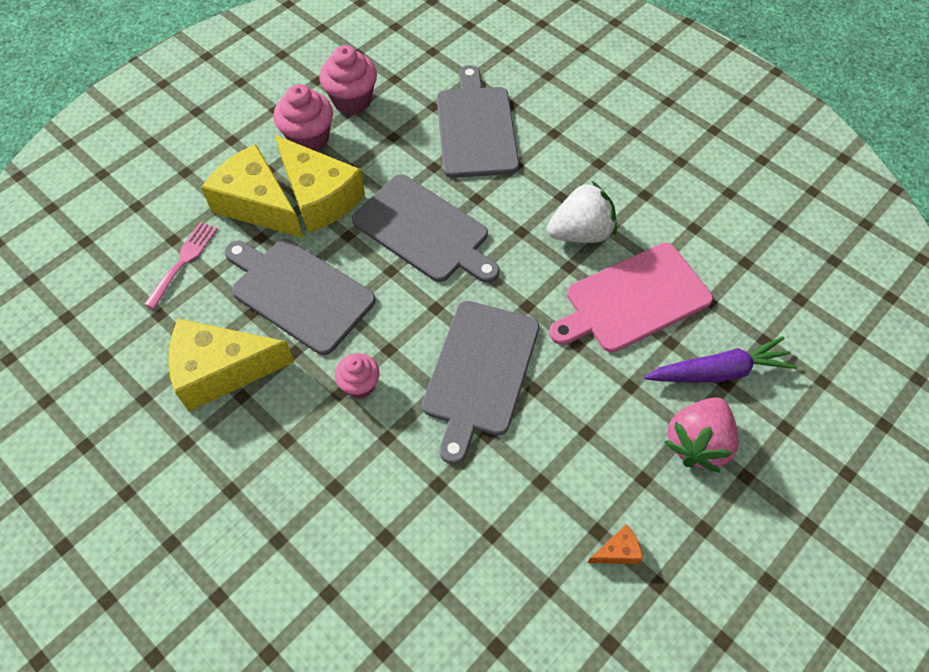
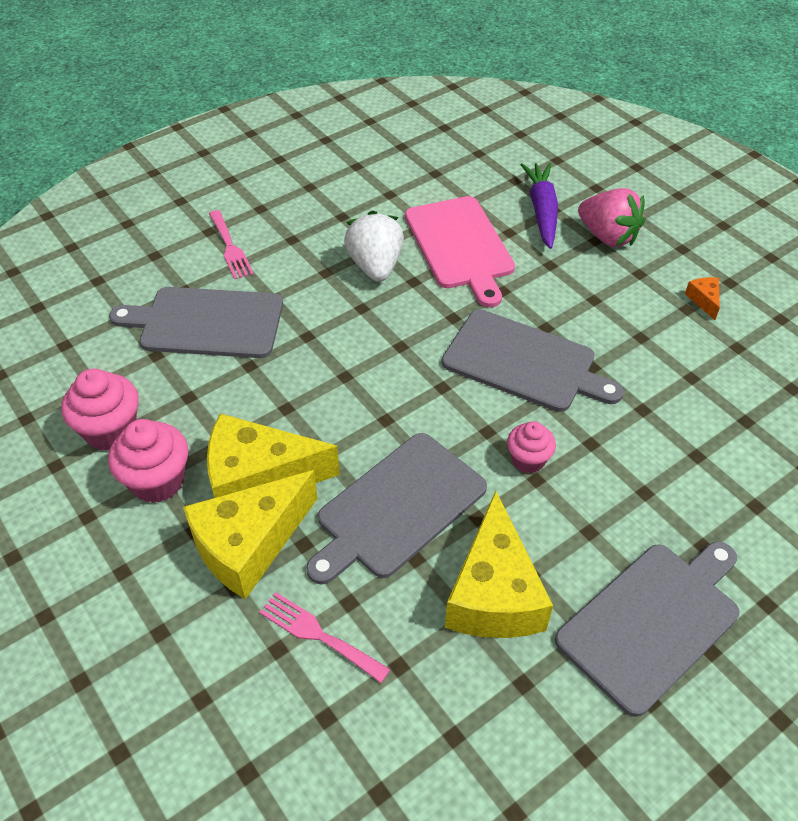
camera: 80 degrees left, 10 degrees down
yellow cheese [275,135,365,233] -> yellow cheese turned 150 degrees counterclockwise [207,413,340,498]
grey cutting board [352,174,500,283] -> grey cutting board moved to [555,541,740,717]
none -> pink fork [209,210,254,279]

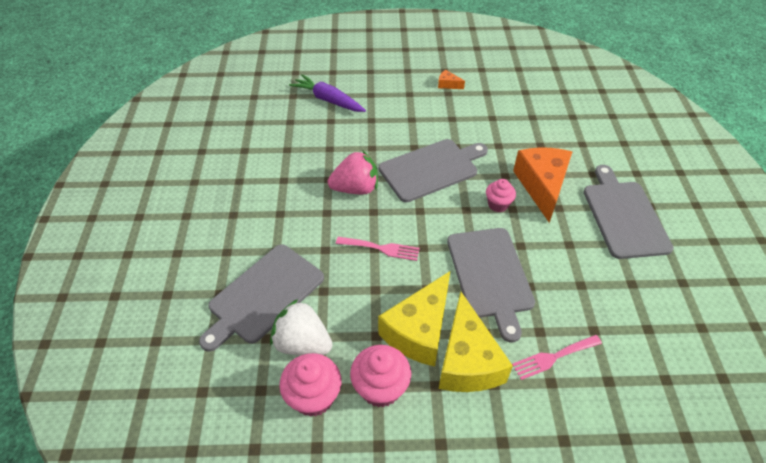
camera: 55 degrees left, 0 degrees up
pink fork [209,210,254,279] -> pink fork moved to [336,237,420,261]
white strawberry [344,211,404,282] -> white strawberry moved to [270,299,333,356]
pink cutting board [405,196,515,307] -> none
yellow cheese [445,491,553,638] -> none
pink strawberry [578,188,645,247] -> pink strawberry moved to [328,150,378,195]
none -> orange cheese [513,147,572,223]

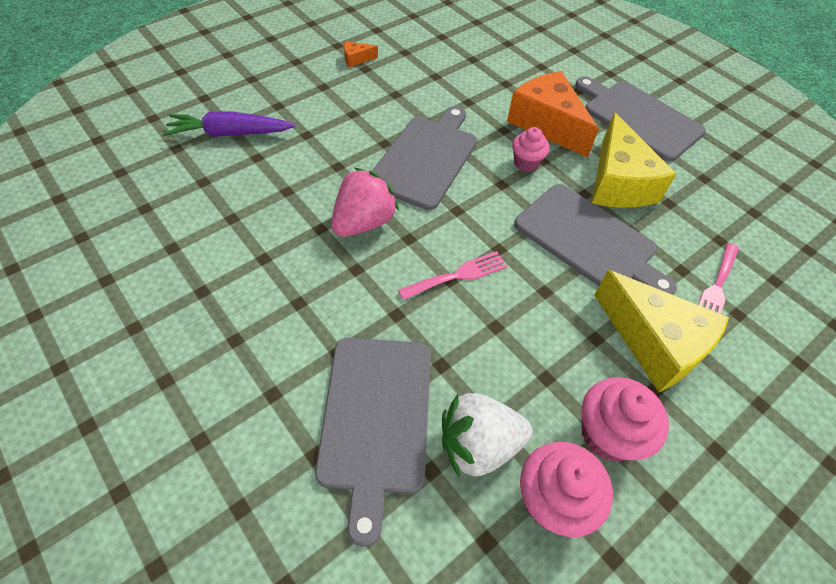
camera: 40 degrees left, 5 degrees up
yellow cheese [378,271,450,367] -> yellow cheese moved to [592,112,676,208]

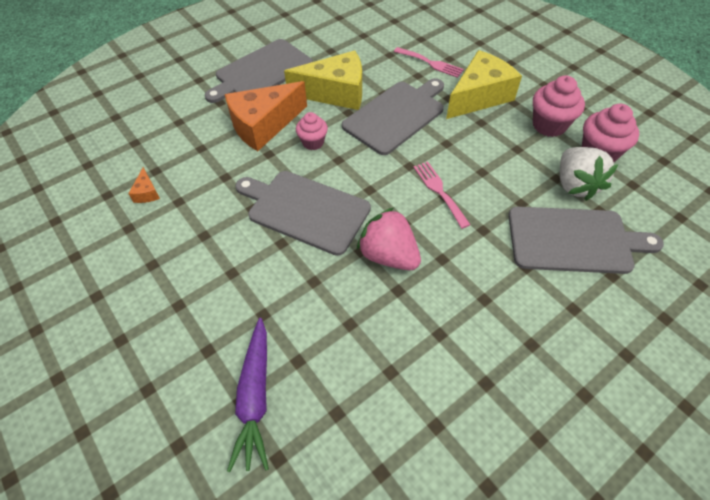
camera: 85 degrees left, 0 degrees up
orange cheese [344,41,378,67] -> orange cheese moved to [128,167,160,203]

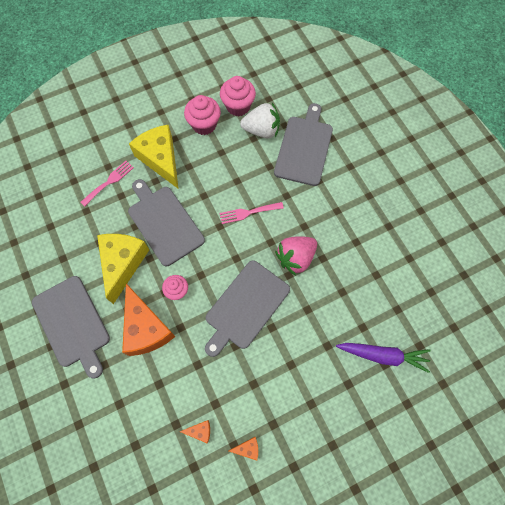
camera: 80 degrees left, 15 degrees up
none -> orange cheese [228,437,258,461]

